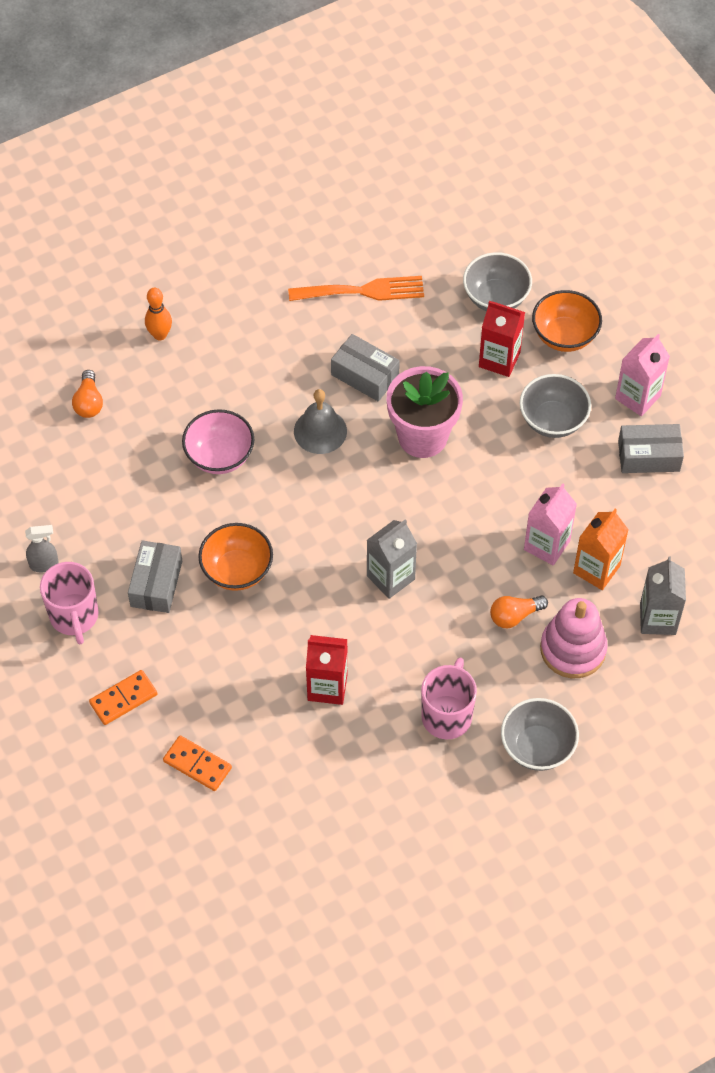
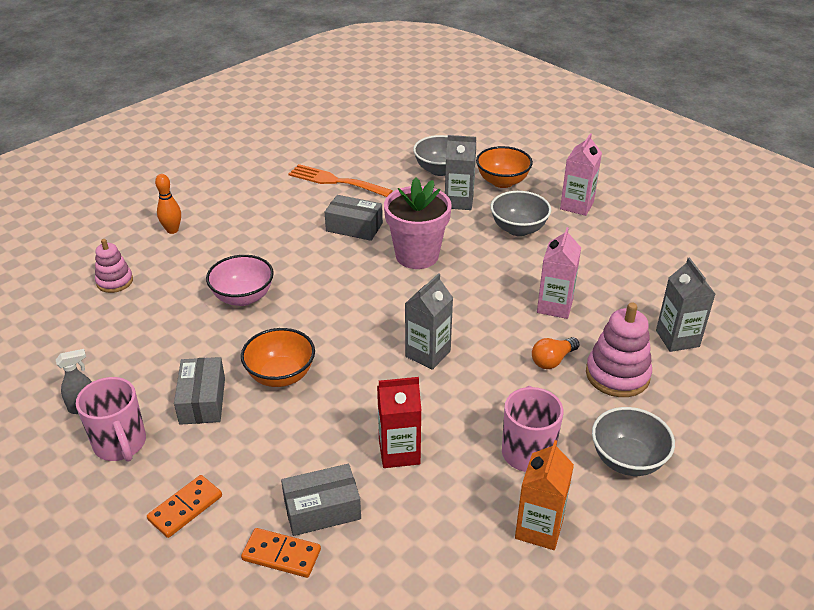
camera: 15 degrees left, 20 degrees down
orange light bulb [72,370,103,418] -> pink stacking toy [95,239,133,293]
orange fork [288,276,424,301] -> orange fork turned 135 degrees counterclockwise [288,164,393,197]
grey bell [294,389,347,454] -> none
red carton [479,301,525,377] -> grey carton [445,135,476,210]
orange carton [573,509,629,590] -> orange carton moved to [515,440,574,550]
grey box [618,424,684,473] -> grey box moved to [281,464,361,536]

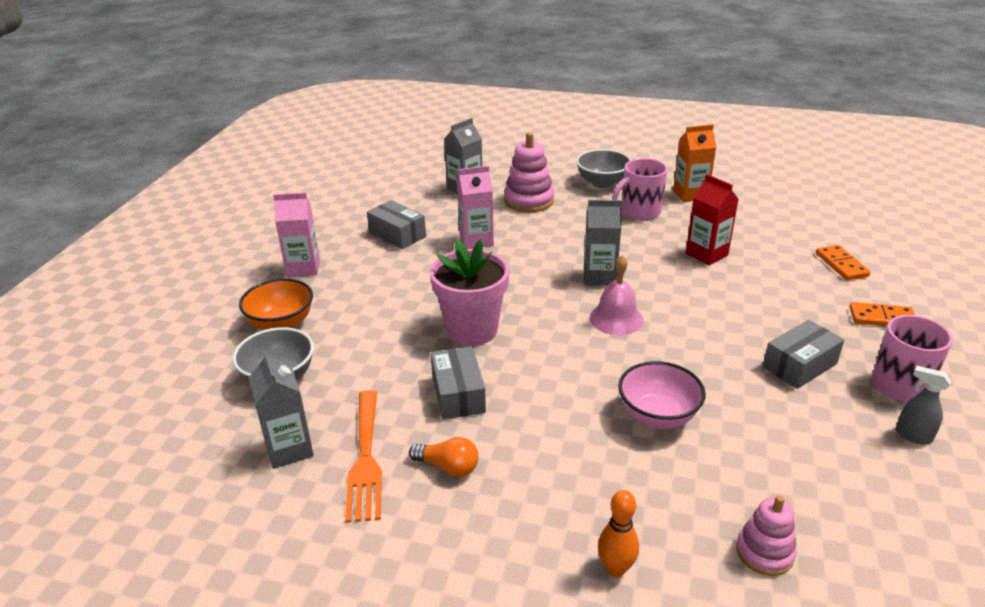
camera: 120 degrees left, 5 degrees down
orange bowl [241,328,315,387] -> none
grey box [281,464,361,536] -> grey box moved to [367,200,426,249]
grey carton [445,135,476,210] -> grey carton moved to [249,350,314,469]
grey bowl [490,191,551,236] -> none
orange light bulb [532,337,580,369] -> orange light bulb moved to [409,437,478,477]
none -> pink bell [590,255,644,335]

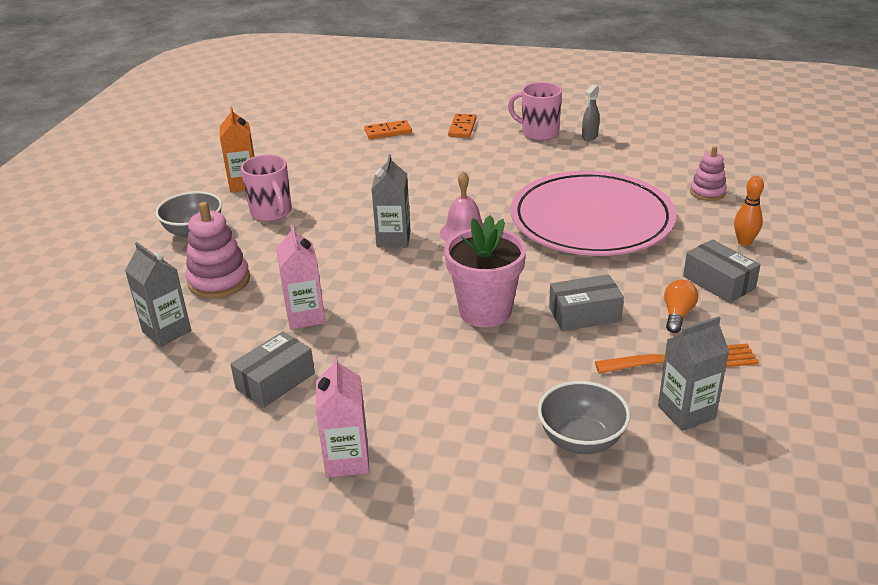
camera: 90 degrees left, 0 degrees up
orange bowl [239,278,313,330] -> none
pink bowl [618,361,706,429] -> pink plate [511,171,676,256]
red carton [686,174,739,265] -> none
grey box [763,320,844,389] -> grey box moved to [683,239,760,303]

